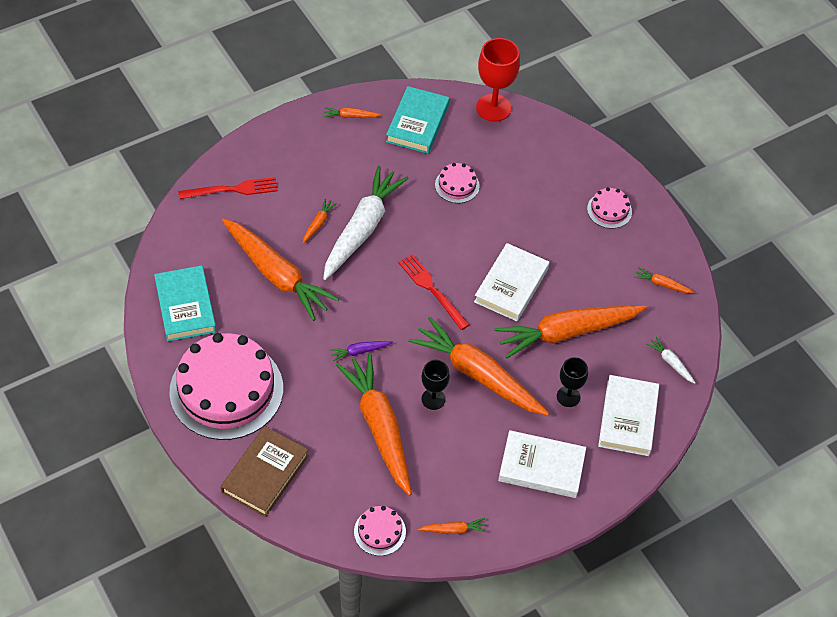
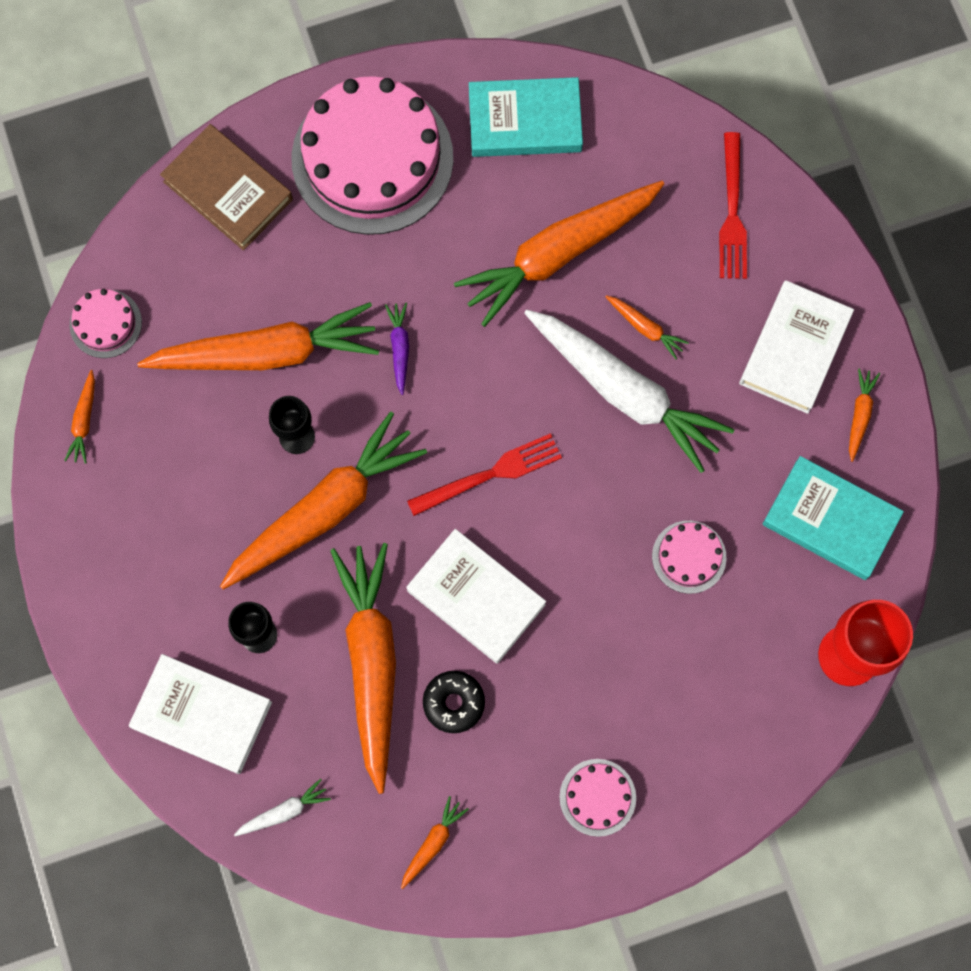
camera: 105 degrees right, 20 degrees up
white book [498,430,586,498] -> white book moved to [739,280,854,414]
none -> black donut [423,671,485,733]

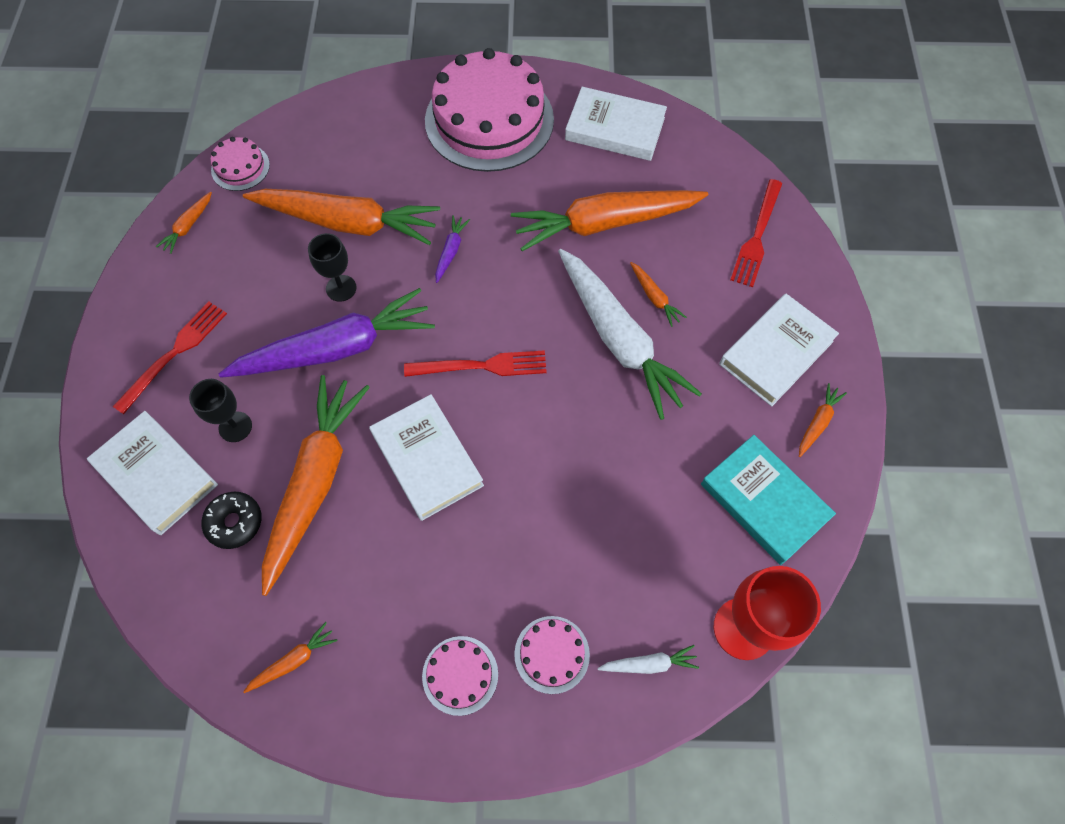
camera: 20 degrees right, 10 degrees down
brown book [160,124,293,250] -> none
orange carrot [220,412,427,590] -> purple carrot [219,288,435,378]
white carrot [234,778,331,836] -> white carrot moved to [597,645,699,674]
black donut [423,671,485,733] -> black donut moved to [201,492,262,549]
turquoise book [469,77,583,157] -> white book [565,87,667,161]
pink cake [652,521,727,594] -> pink cake moved to [514,616,590,694]
none -> red fork [113,302,227,414]

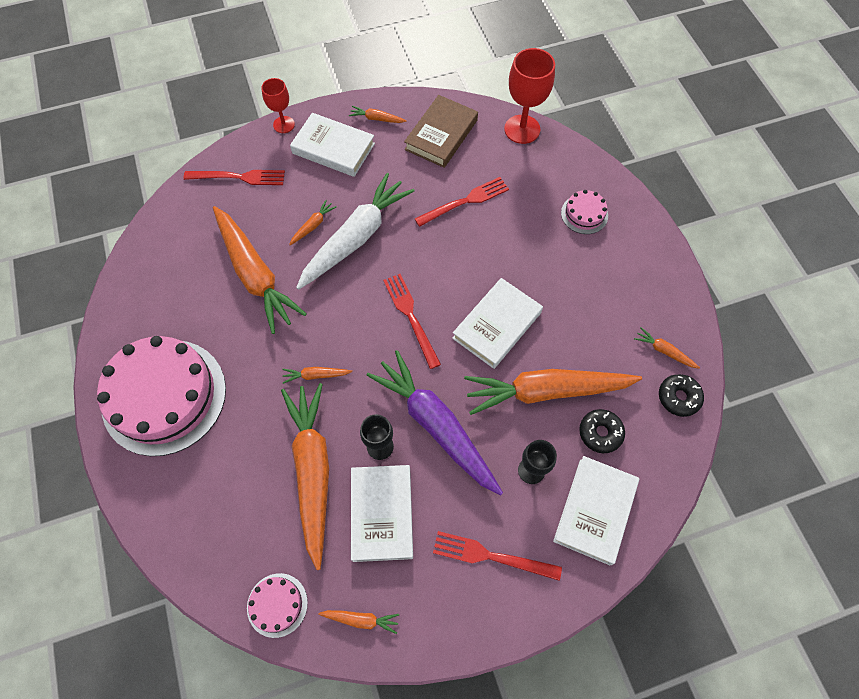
camera: 110 degrees left, 0 degrees up
pink cake [422,636,498,716] -> none
purple carrot [435,215,470,283] -> orange carrot [282,367,352,384]
white book [565,87,667,161] -> white book moved to [351,465,413,562]
white carrot [597,645,699,674] -> none
turquoise book [701,435,836,565] -> brown book [404,95,478,168]
none -> red goblet [261,78,295,133]
none -> red fork [415,177,509,227]
none -> black donut [659,374,704,417]

